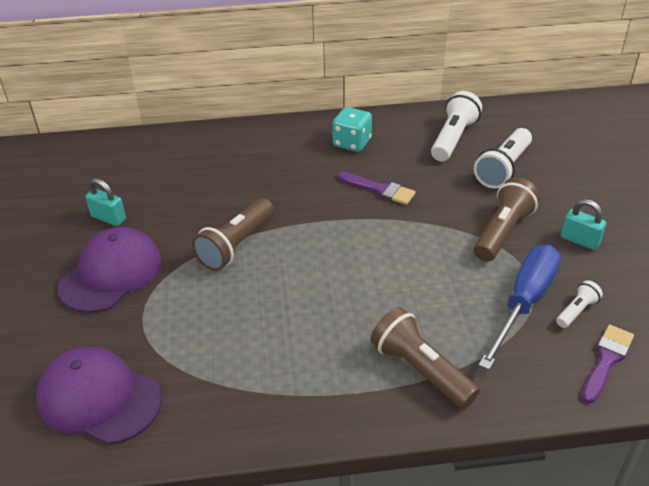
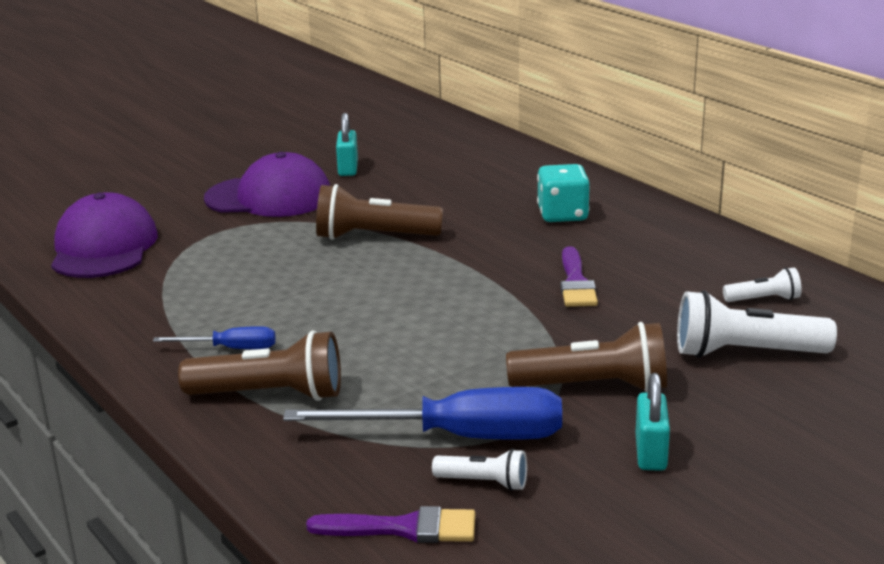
camera: 60 degrees right, 15 degrees down
turquoise dice [332,107,372,152] -> turquoise dice moved to [537,164,590,222]
brown flashlight [371,307,480,409] -> brown flashlight turned 75 degrees clockwise [178,330,341,401]
white flashlight [431,91,482,161] -> white flashlight [723,267,802,302], size x0.53
none -> blue screwdriver [153,326,276,349]

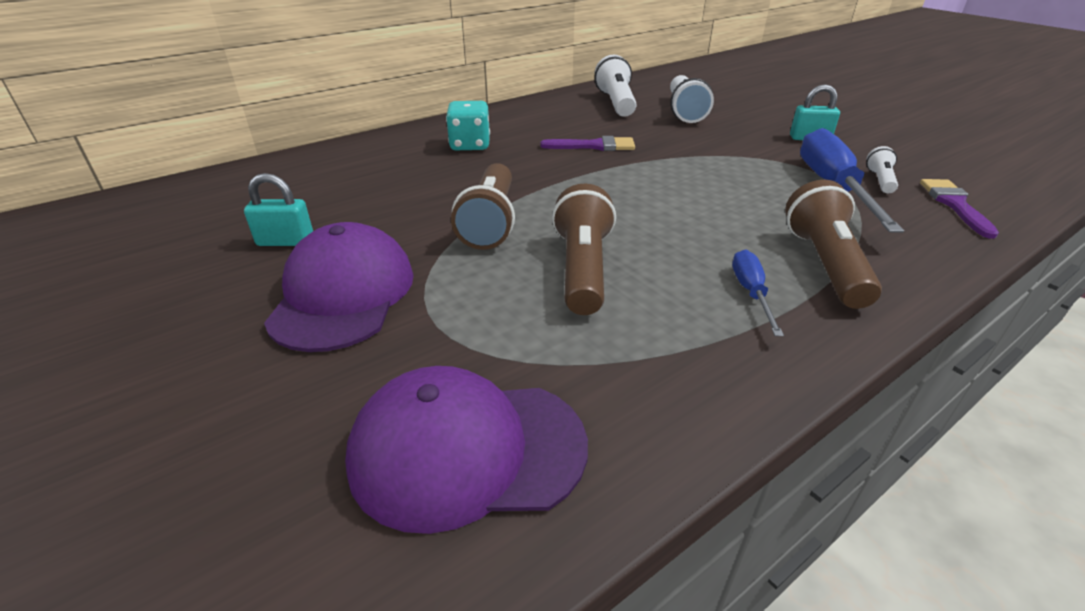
camera: 90 degrees left, 10 degrees up
brown flashlight [506,322,667,392] -> brown flashlight moved to [552,184,616,315]
white flashlight [723,267,802,302] -> white flashlight [594,55,636,117], size x1.89

